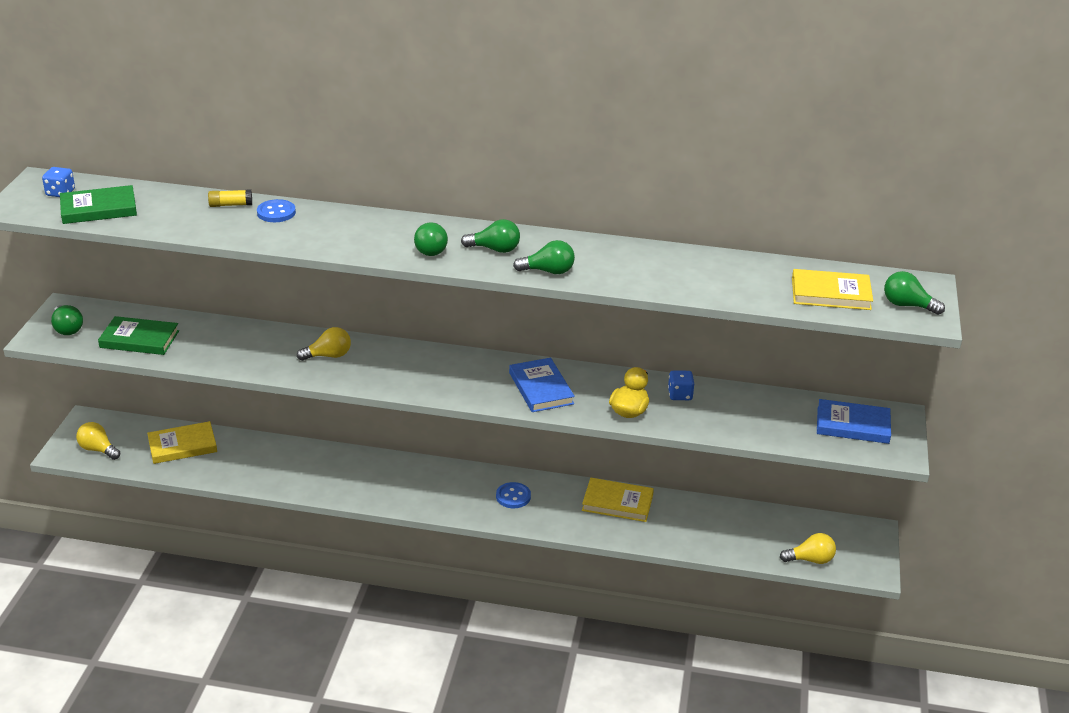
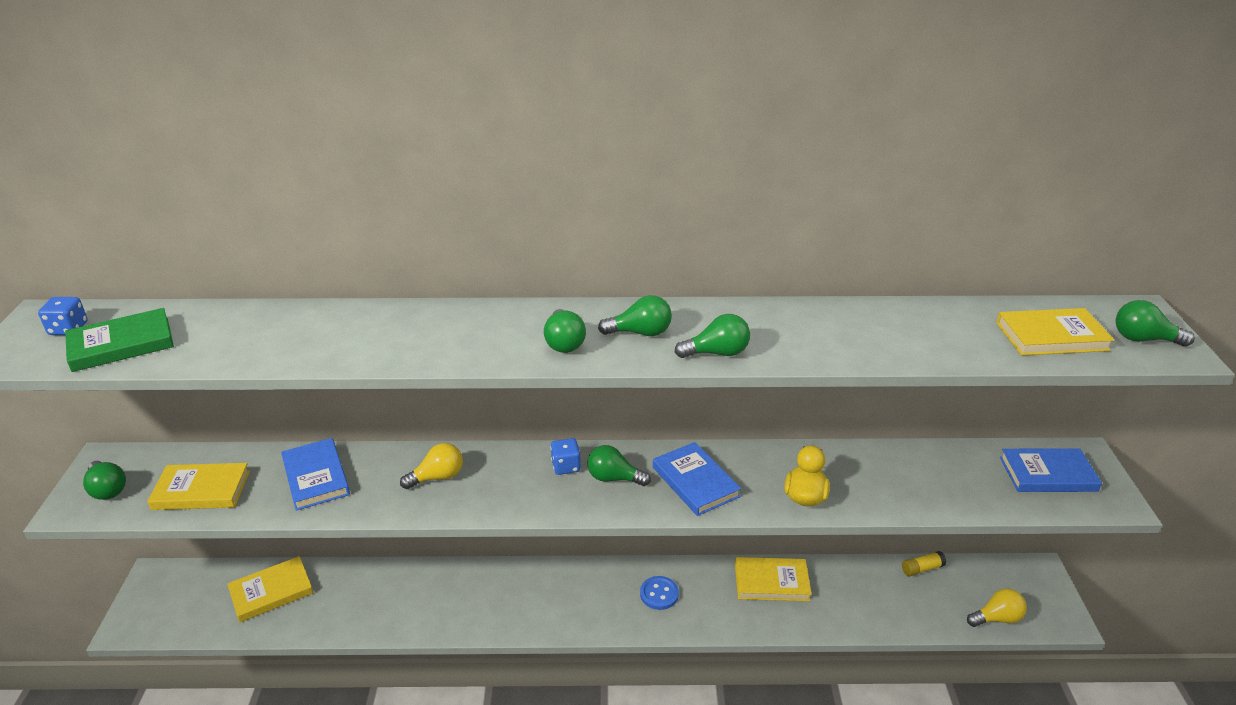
camera: 10 degrees left, 0 degrees up
yellow light bulb [76,422,120,460] -> none
green book [98,316,179,355] -> yellow book [147,463,250,510]
yellow glue stick [208,189,252,207] -> yellow glue stick moved to [902,551,946,576]
blue button [257,199,296,222] -> none
blue dice [668,371,694,400] -> blue dice moved to [551,438,581,475]
none -> blue book [281,438,350,511]
none -> green light bulb [587,445,651,486]

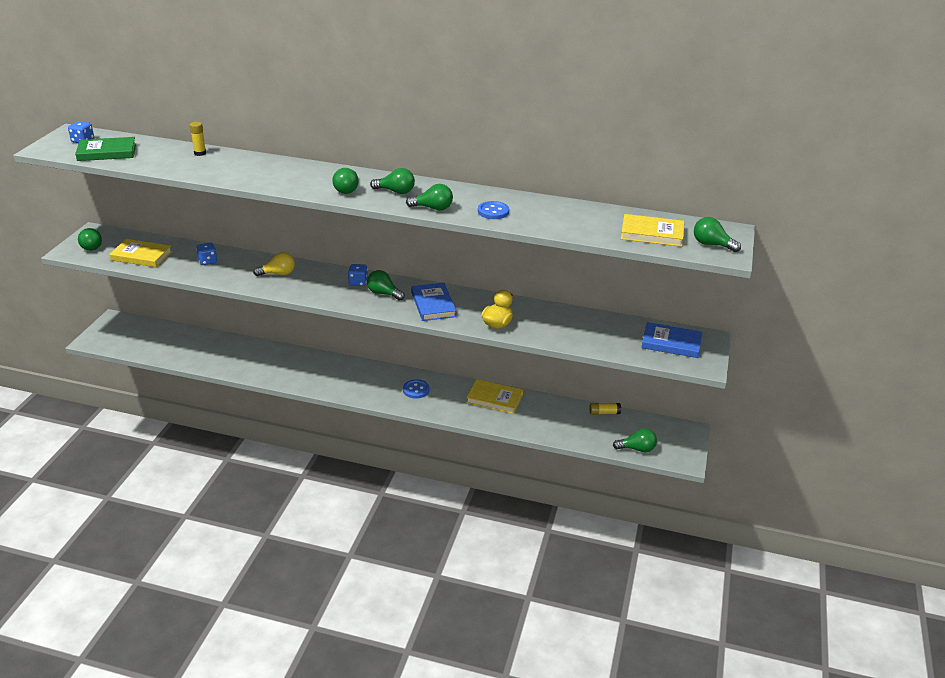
camera: 15 degrees right, 0 degrees up
yellow book [227,556,313,622] -> none
blue book [281,438,350,511] -> blue dice [196,243,217,265]
yellow light bulb [967,589,1027,627] -> green light bulb [613,428,657,452]
none -> yellow glue stick [190,122,206,156]
none -> blue button [478,201,509,219]

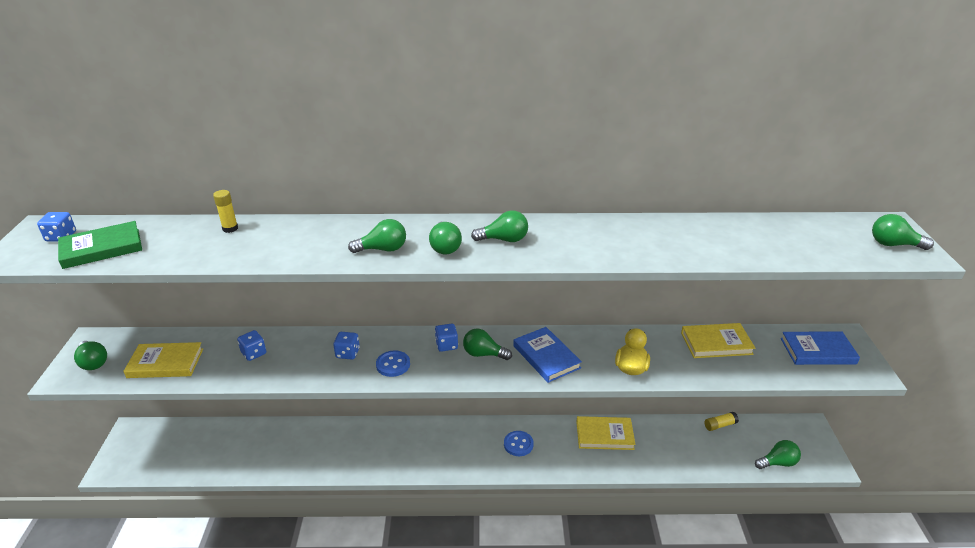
camera: 15 degrees left, 0 degrees up
yellow light bulb [253,252,295,276] -> blue dice [333,332,360,360]
green light bulb [406,184,453,211] -> green light bulb moved to [348,219,406,253]
blue button [478,201,509,219] -> blue button moved to [376,350,410,377]
yellow book [621,214,684,247] -> yellow book moved to [681,323,755,358]

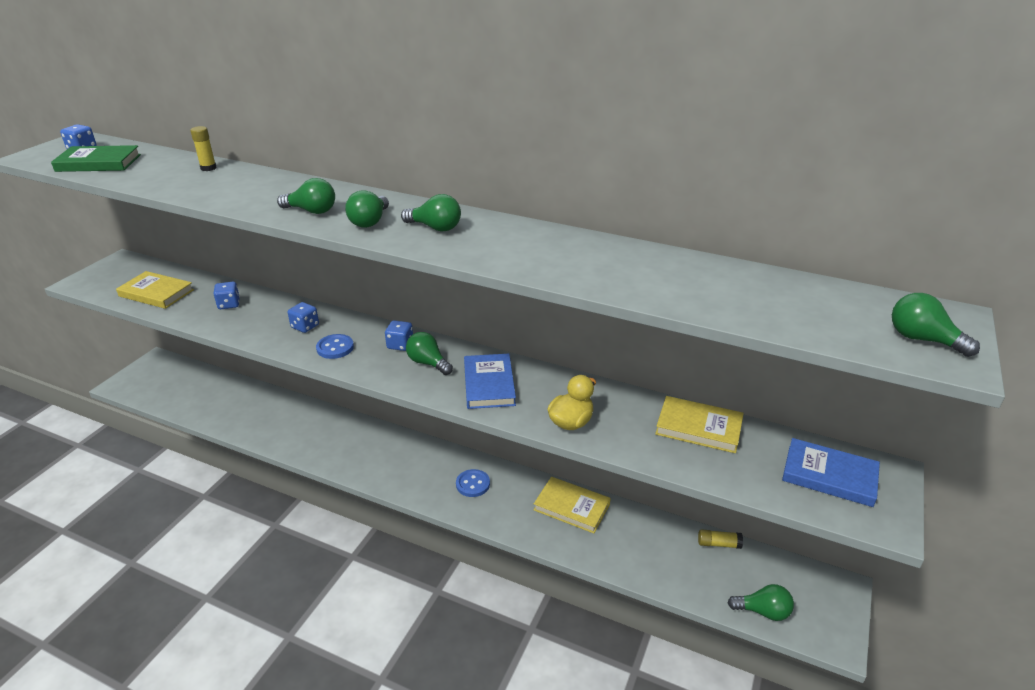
camera: 25 degrees right, 0 degrees up
green light bulb [74,341,107,370] -> none

